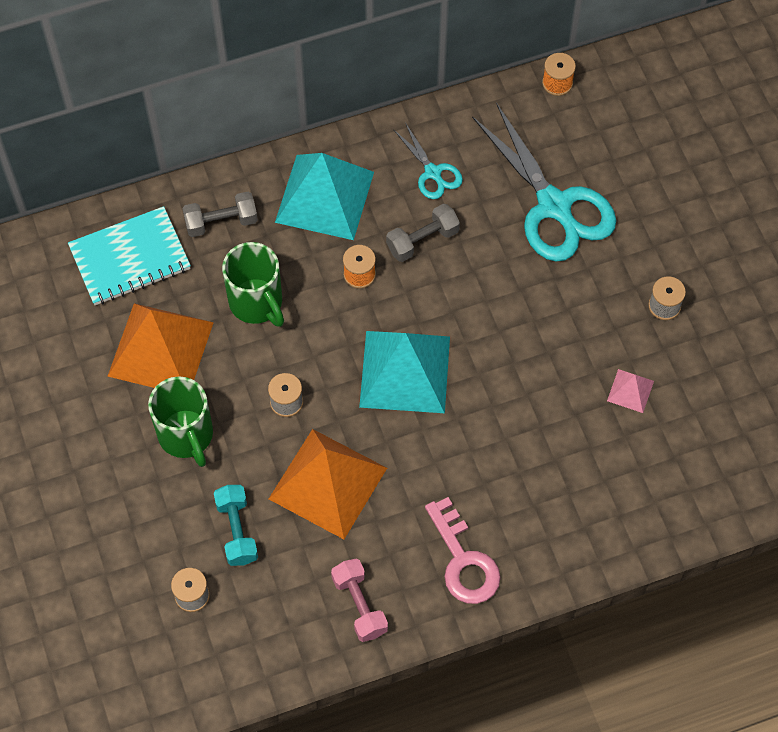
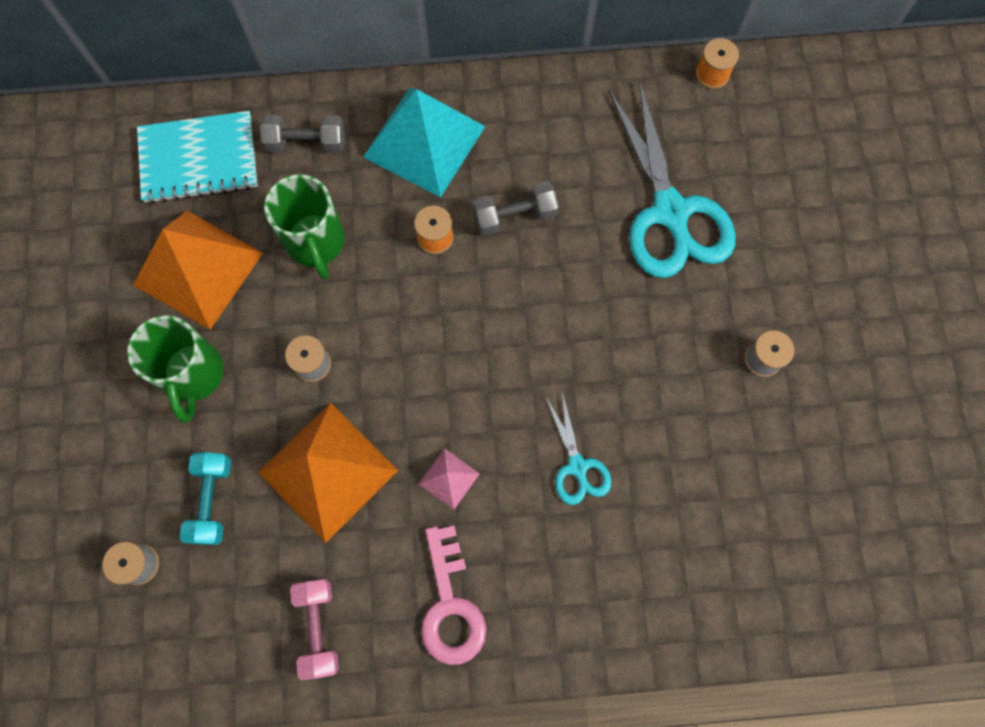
camera: 15 degrees right, 10 degrees up
turquoise pyramid [359,331,450,413] -> none
turquoise scissors [394,124,463,199] -> turquoise scissors moved to [546,393,611,505]
pink pyramid [607,369,654,413] -> pink pyramid moved to [419,448,480,510]

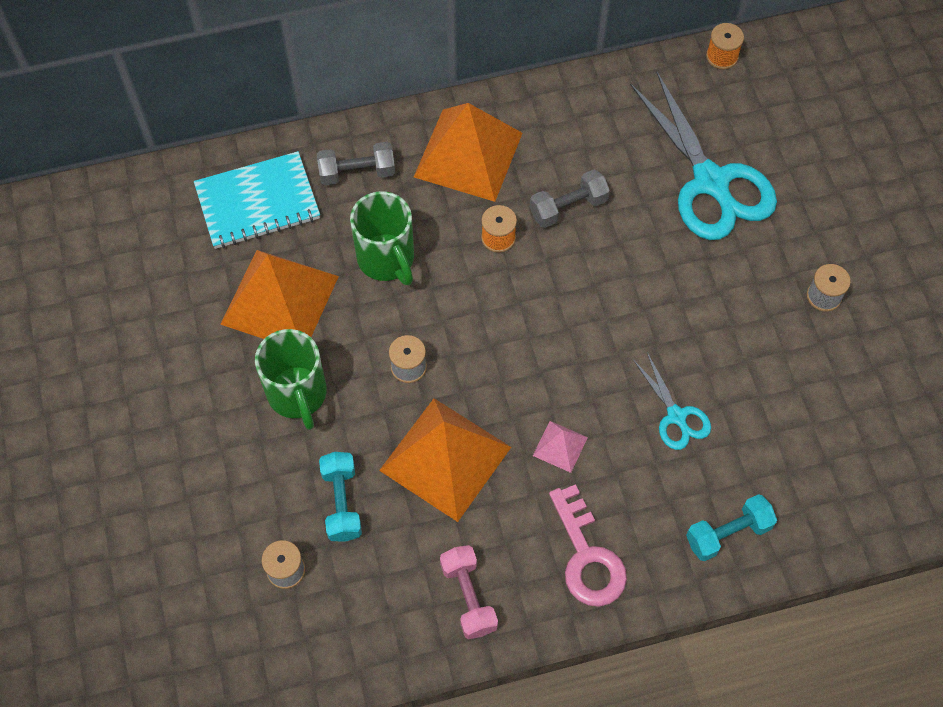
camera: 10 degrees left, 10 degrees down
turquoise pyramid [363,88,486,198] -> orange pyramid [414,103,522,202]
none -> turquoise dumbbell [686,494,777,561]

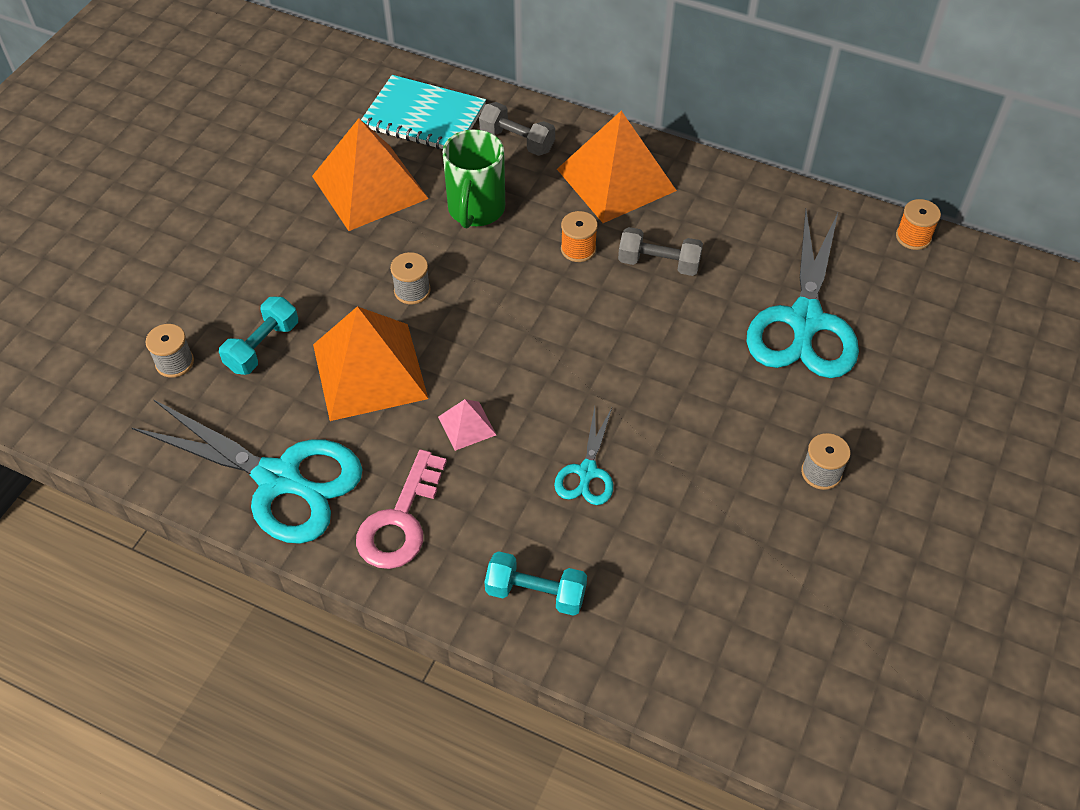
camera: 40 degrees right, 10 degrees down
green mug [255,329,327,430] -> none
pink dumbbell [440,545,498,639] -> turquoise scissors [132,399,363,544]

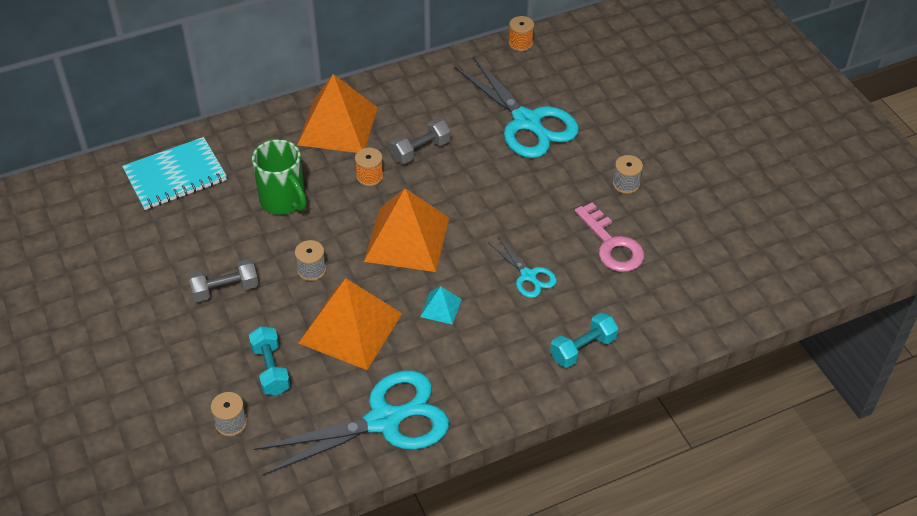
camera: 50 degrees left, 5 degrees down
orange pyramid [312,118,429,231] -> orange pyramid moved to [364,188,449,272]
pink key [356,449,447,569] -> pink key moved to [575,202,644,272]
pink pyramid [438,399,496,451] -> turquoise pyramid [420,286,462,325]
grey dumbbell [479,102,555,156] -> grey dumbbell moved to [188,259,259,302]

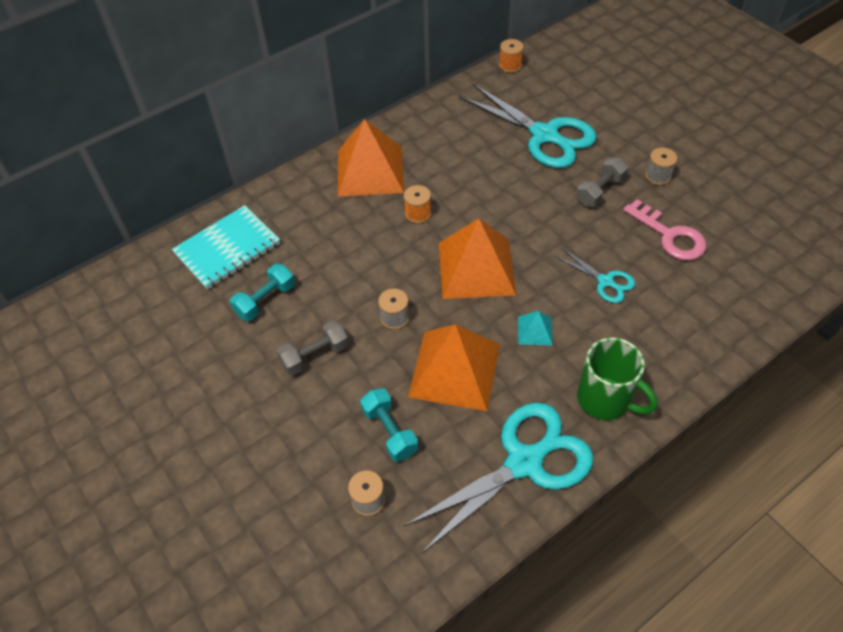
camera: 10 degrees left, 5 degrees up
green mug [252,139,307,215] -> green mug moved to [577,337,658,420]
grey dumbbell [390,119,451,164] -> grey dumbbell moved to [576,157,628,207]
turquoise dumbbell [550,312,618,368] -> turquoise dumbbell moved to [230,264,295,321]

